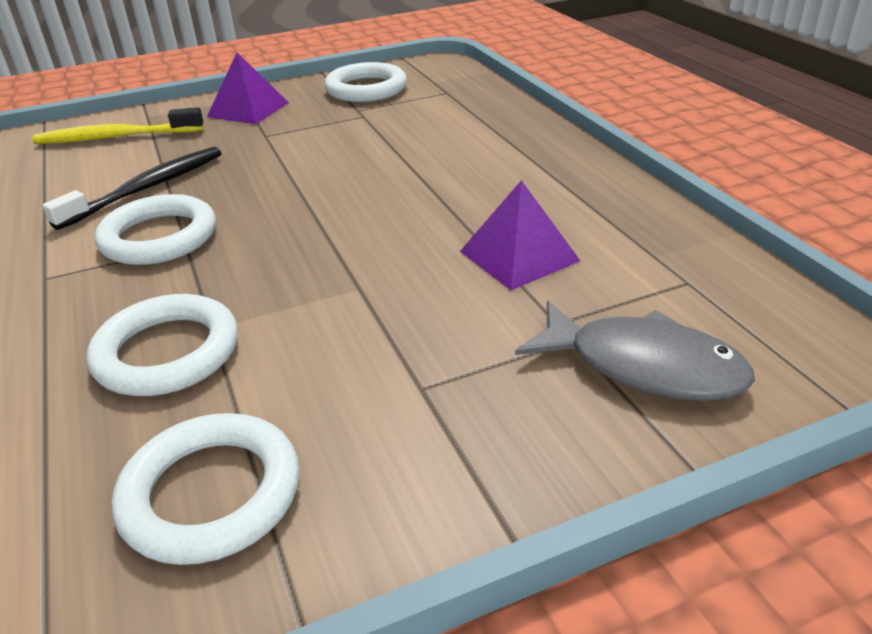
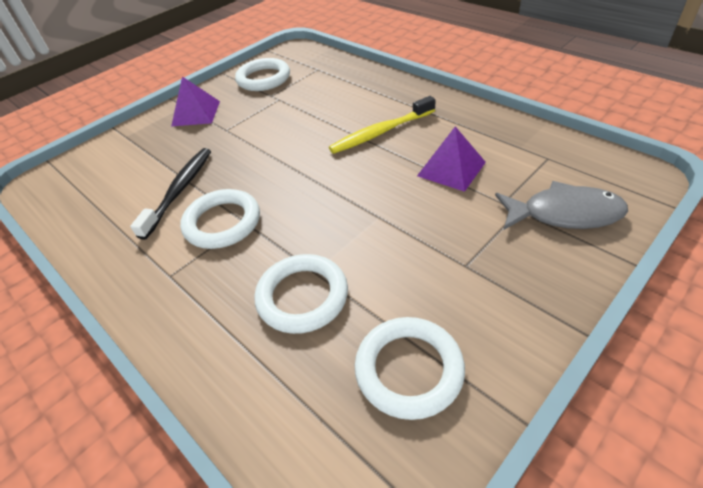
camera: 20 degrees left, 10 degrees up
yellow toothbrush [32,107,204,144] -> yellow toothbrush moved to [329,96,436,154]

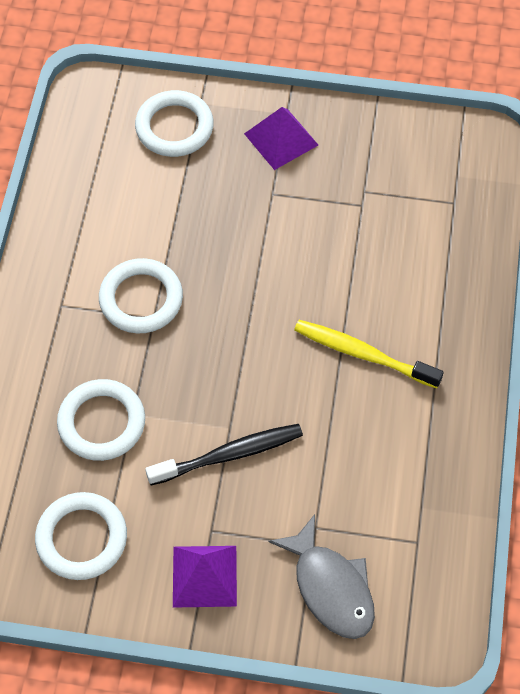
camera: 50 degrees right, 15 degrees up
black toothbrush [130,148,211,240] -> black toothbrush moved to [145,424,303,485]
white ring [235,58,290,91] -> white ring moved to [135,90,214,157]
purple pyramid [417,126,486,192] -> purple pyramid moved to [173,546,237,608]

